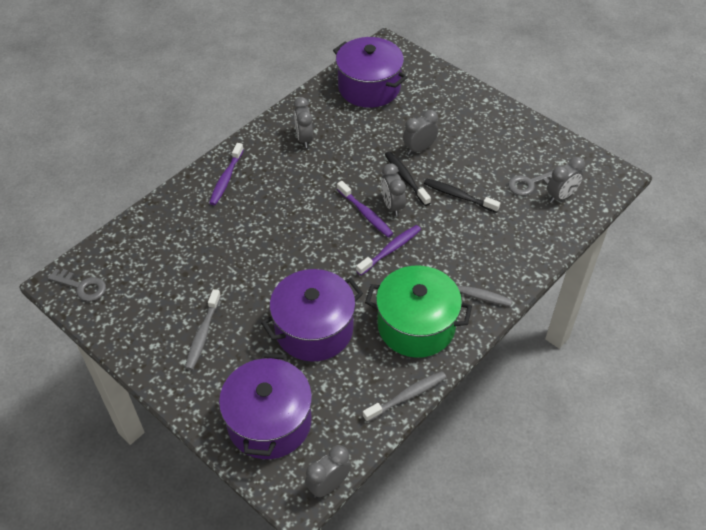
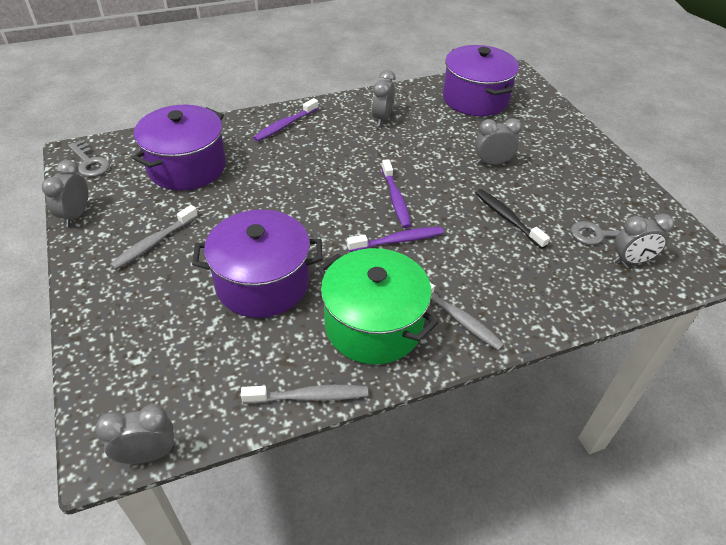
camera: 25 degrees right, 5 degrees down
purple pot [219,353,312,459] -> purple pot moved to [132,105,226,190]
grey clock [381,163,406,217] -> grey clock moved to [42,160,88,227]
black toothbrush [385,151,431,206] -> none

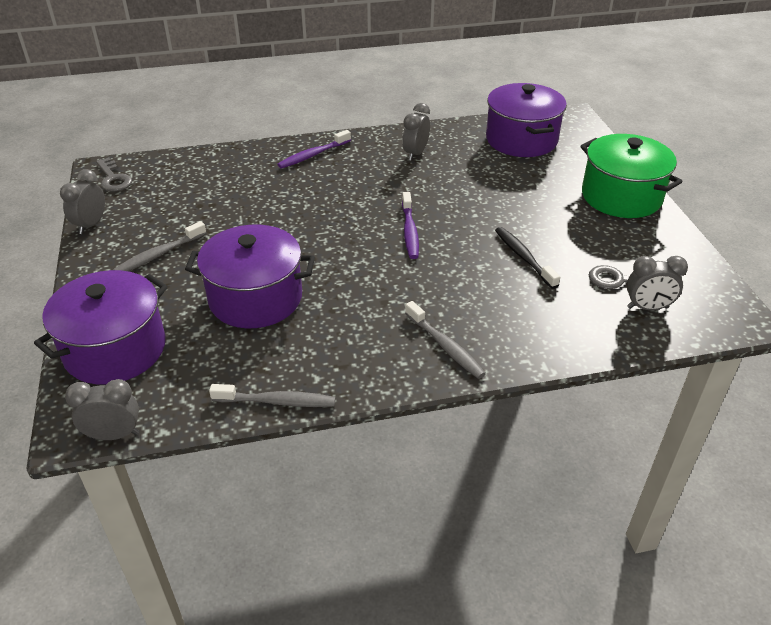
camera: 10 degrees right, 5 degrees down
purple pot [132,105,226,190] -> purple pot moved to [34,270,168,385]
green pot [318,248,438,364] -> green pot moved to [580,134,682,218]
purple toothbrush [347,227,444,252] -> none
grey clock [475,118,522,165] -> none

